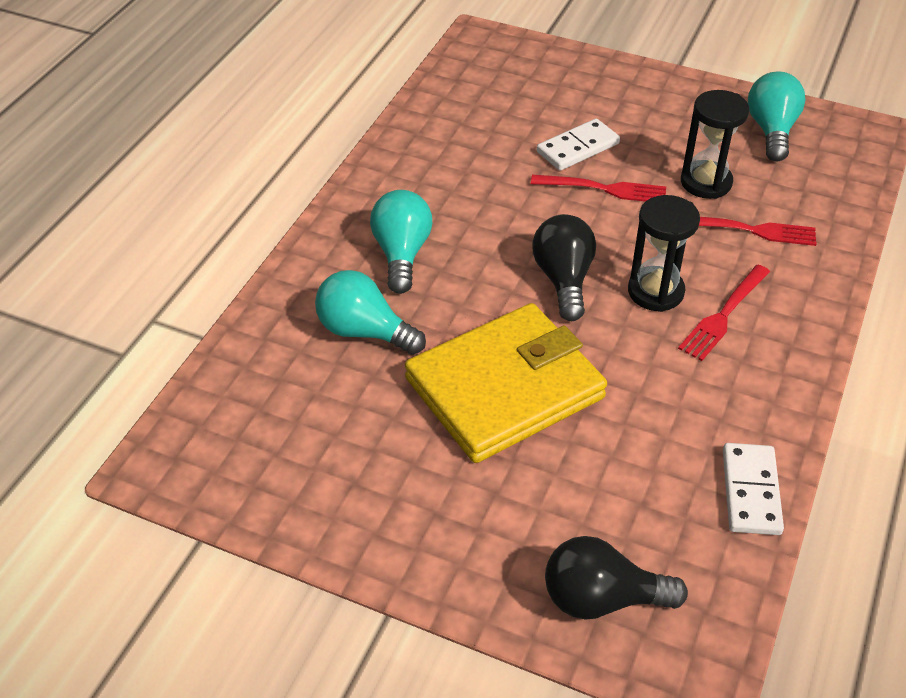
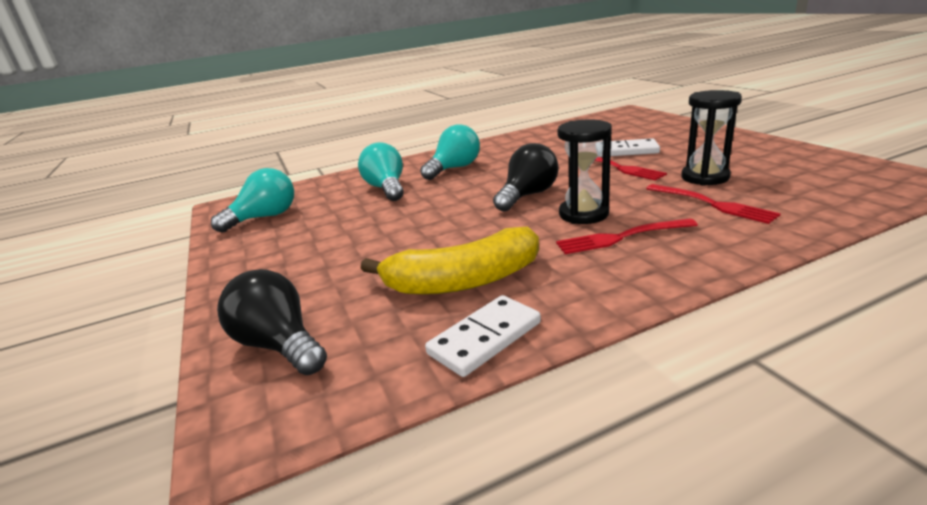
camera: 45 degrees right, 20 degrees down
yellow wallet [405,303,607,463] -> none
turquoise light bulb [748,72,806,162] -> turquoise light bulb moved to [211,168,294,233]
none -> yellow banana [361,227,539,295]

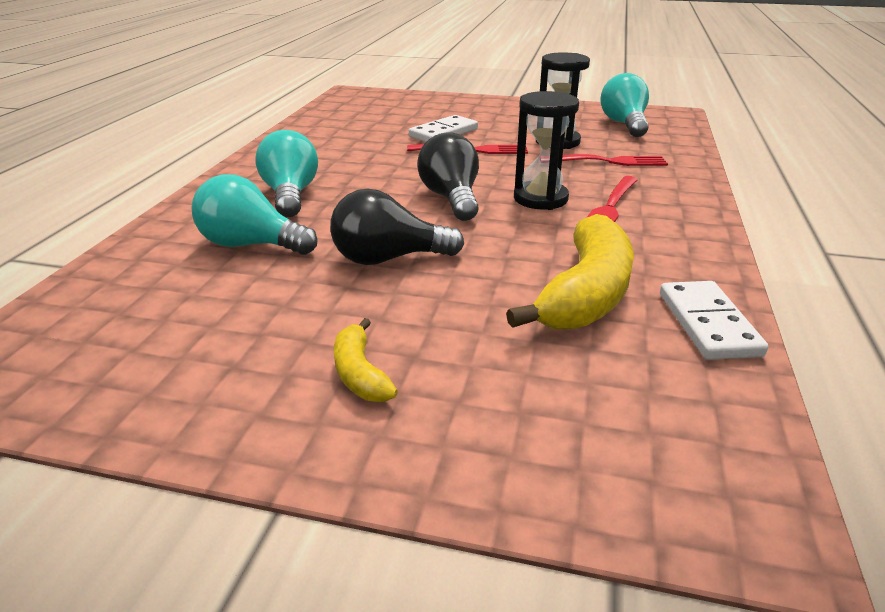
camera: 55 degrees left, 5 degrees up
turquoise light bulb [211,168,294,233] -> turquoise light bulb moved to [600,73,649,137]
black light bulb [217,269,327,375] -> black light bulb moved to [330,189,464,265]
none -> yellow banana [334,318,398,402]

